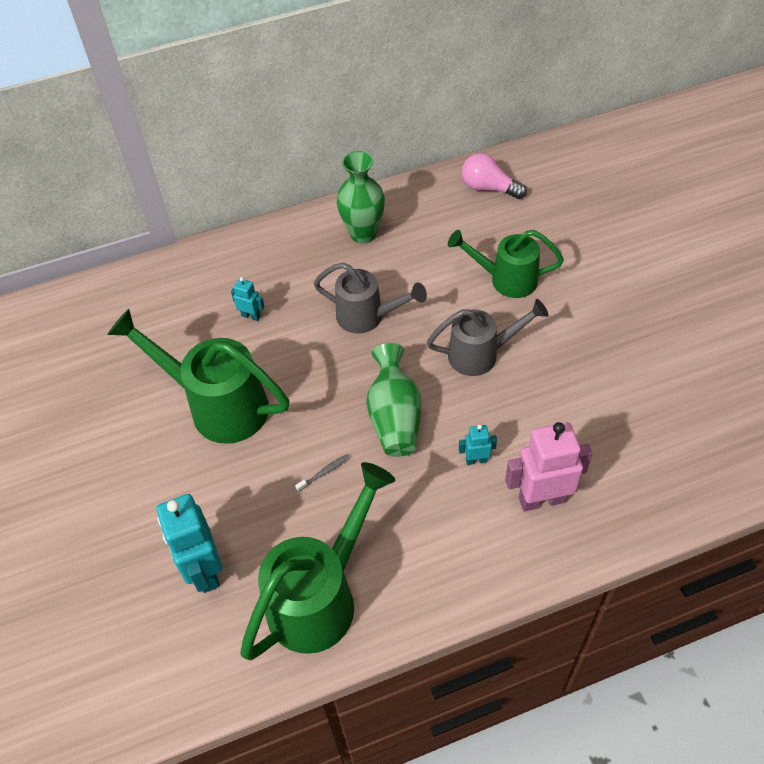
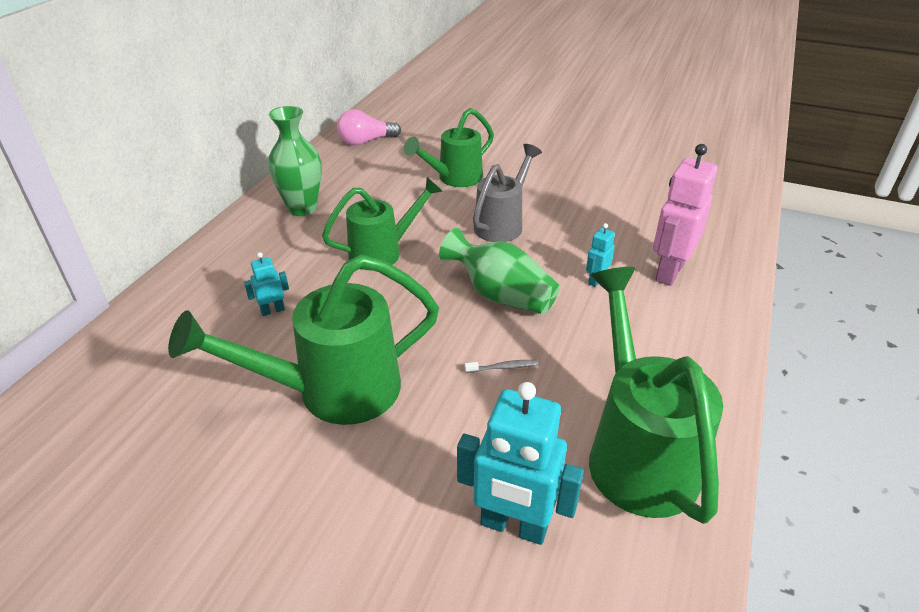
camera: 50 degrees left, 15 degrees down
grey toothbrush [295,454,349,492] -> grey toothbrush turned 75 degrees clockwise [465,360,538,373]
grey watering can [314,262,427,334] -> green watering can [322,177,442,270]

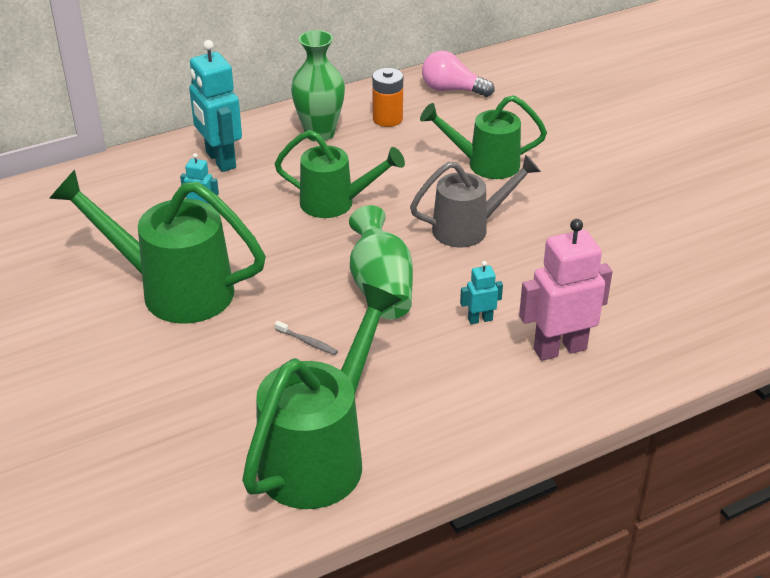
camera: 40 degrees right, 0 degrees up
turquoise robot [457,382,584,545] -> turquoise robot moved to [189,40,242,172]
none -> orange battery [372,68,403,127]

